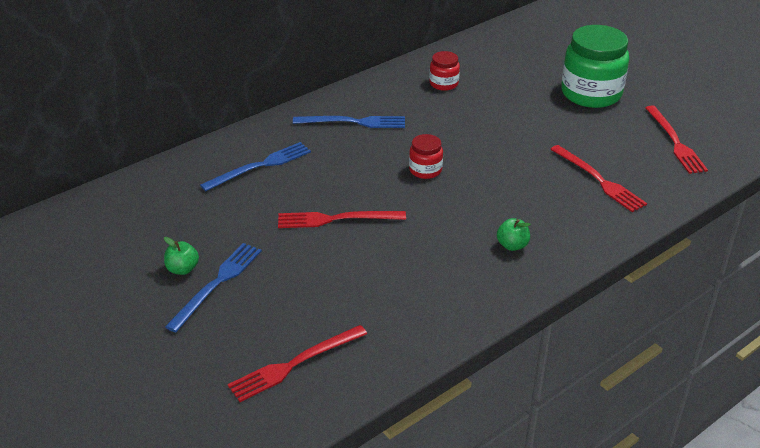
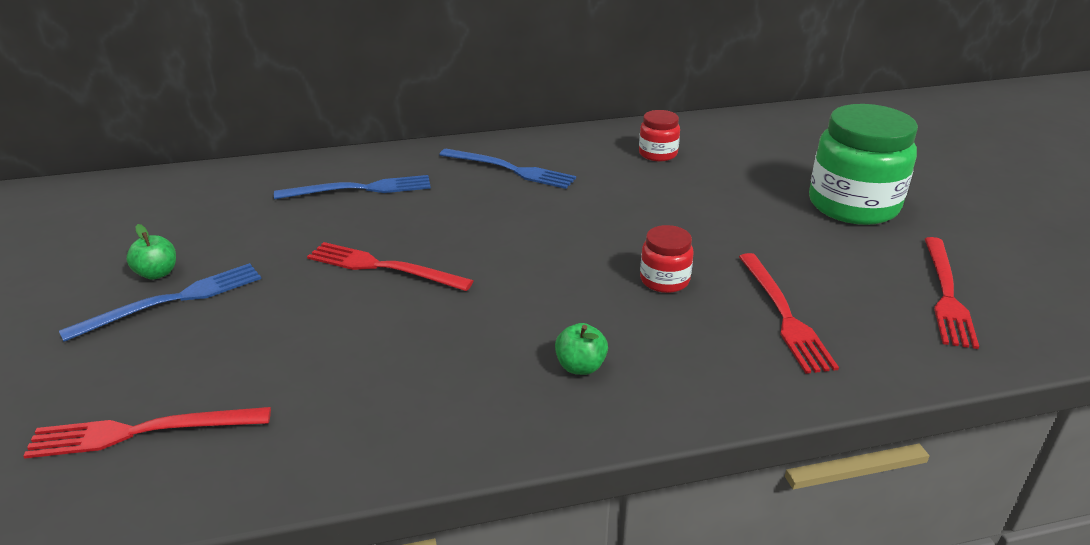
camera: 25 degrees right, 5 degrees down
red jar [409,134,443,179] -> red jar moved to [640,225,694,293]

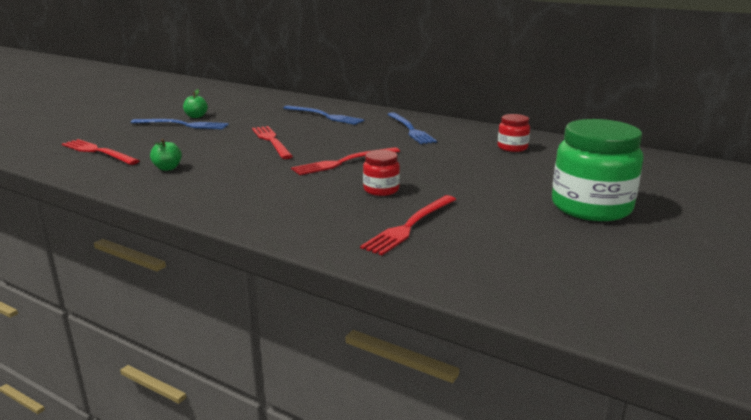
camera: 45 degrees right, 10 degrees down
green apple [555,323,608,375] -> green apple moved to [150,139,182,171]
red fork [925,237,979,349] -> red fork moved to [291,147,400,175]

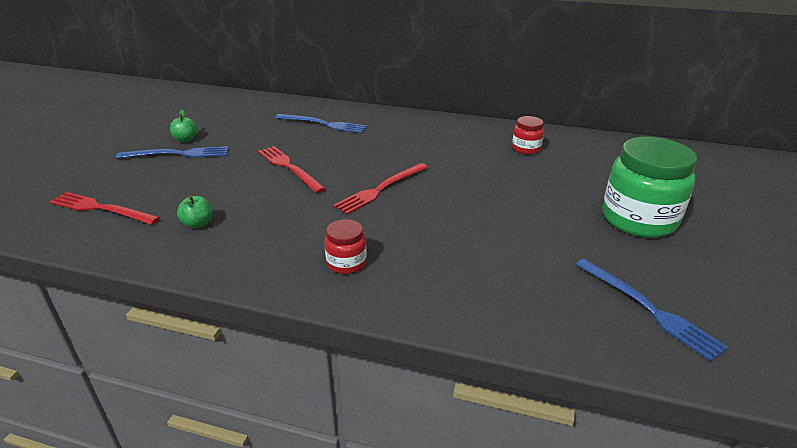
camera: 15 degrees left, 10 degrees up
red fork [360,195,456,256] -> none
red jar [363,150,400,196] -> red jar moved to [324,219,367,274]
blue fork [387,112,437,144] -> blue fork moved to [576,259,728,361]

